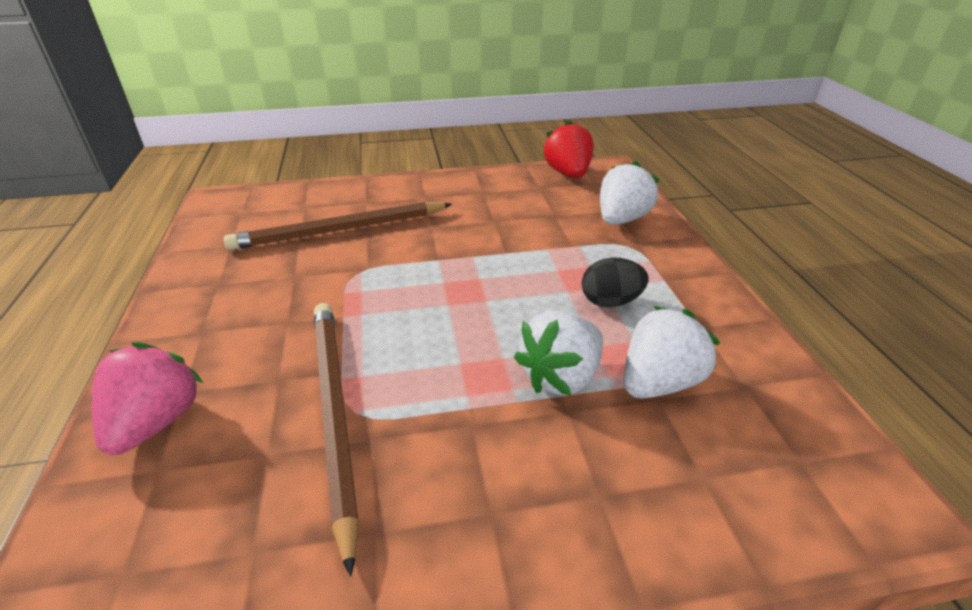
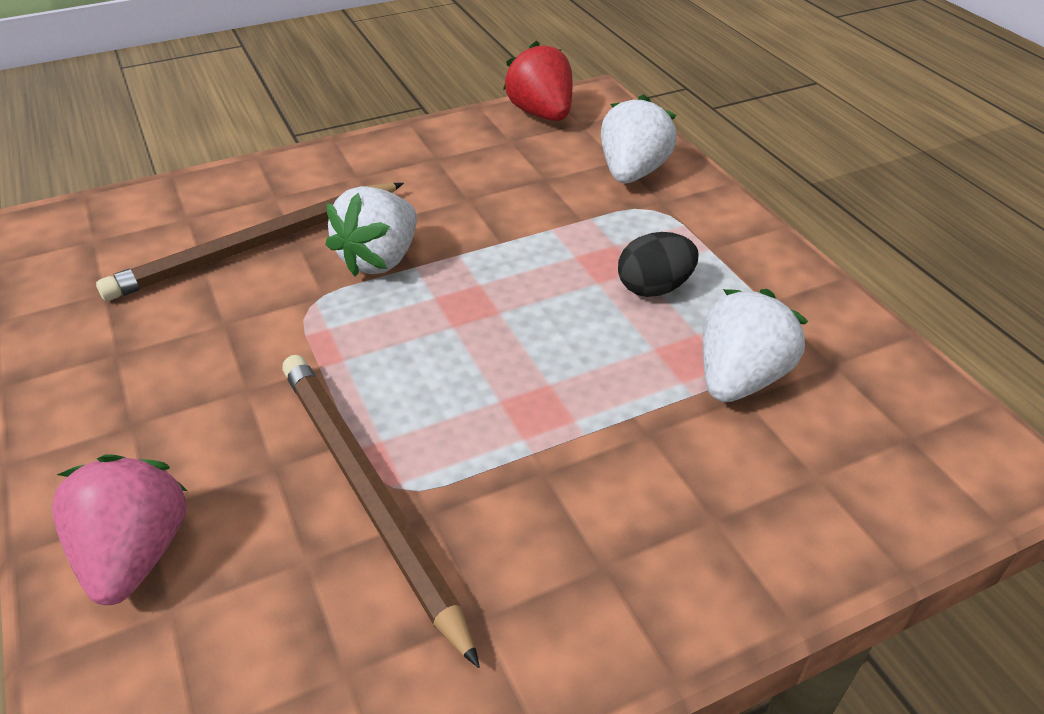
camera: 15 degrees left, 5 degrees up
white strawberry [514,311,603,396] -> white strawberry moved to [325,186,417,277]

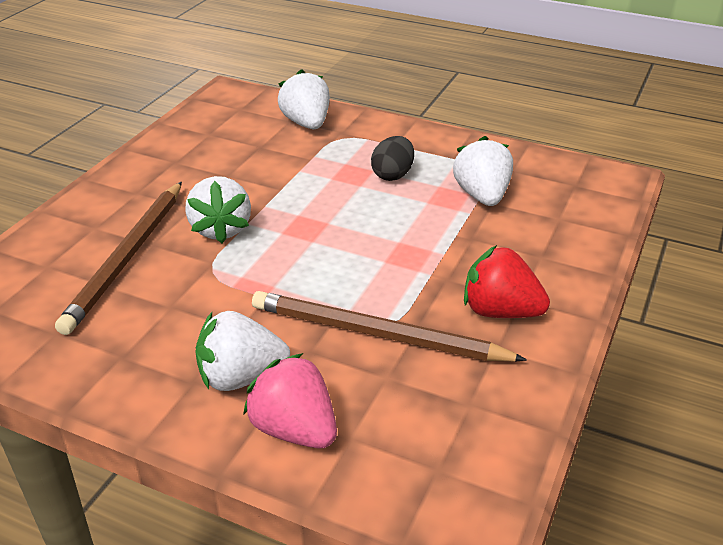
camera: 40 degrees left, 5 degrees down
red strawberry [503,41,572,121] -> red strawberry moved to [464,245,550,318]
none -> white strawberry [195,311,290,391]

